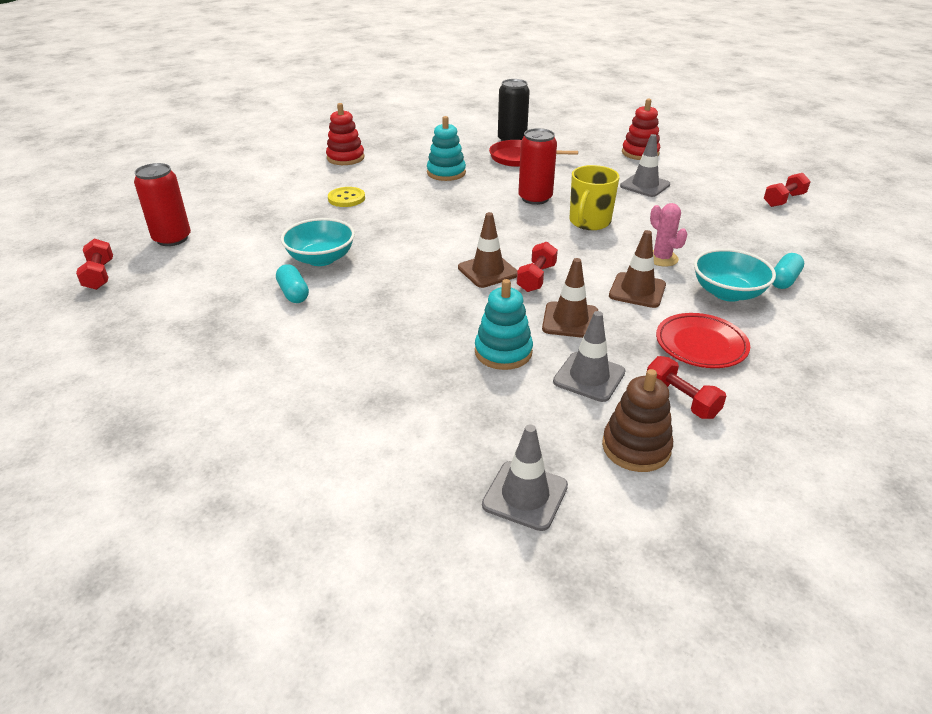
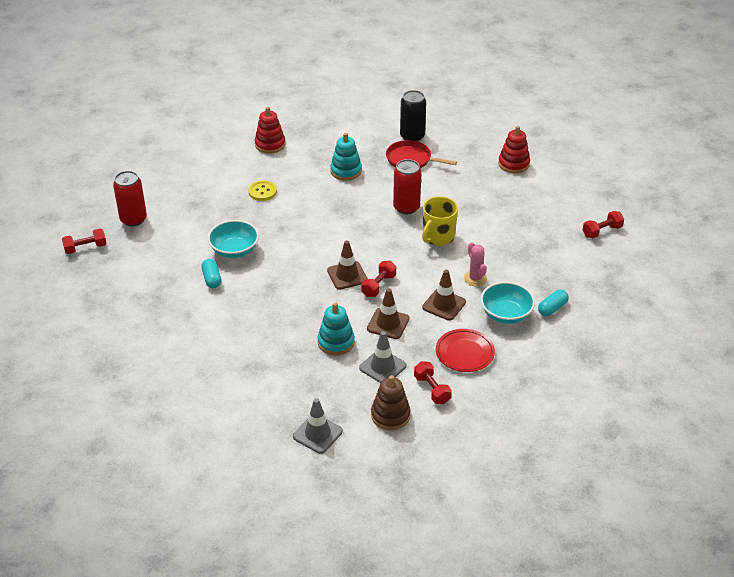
camera: 10 degrees right, 5 degrees up
red dumbbell [76,239,113,290] -> red dumbbell turned 75 degrees clockwise [62,228,107,254]
grey traffic cone [620,134,670,197] -> none

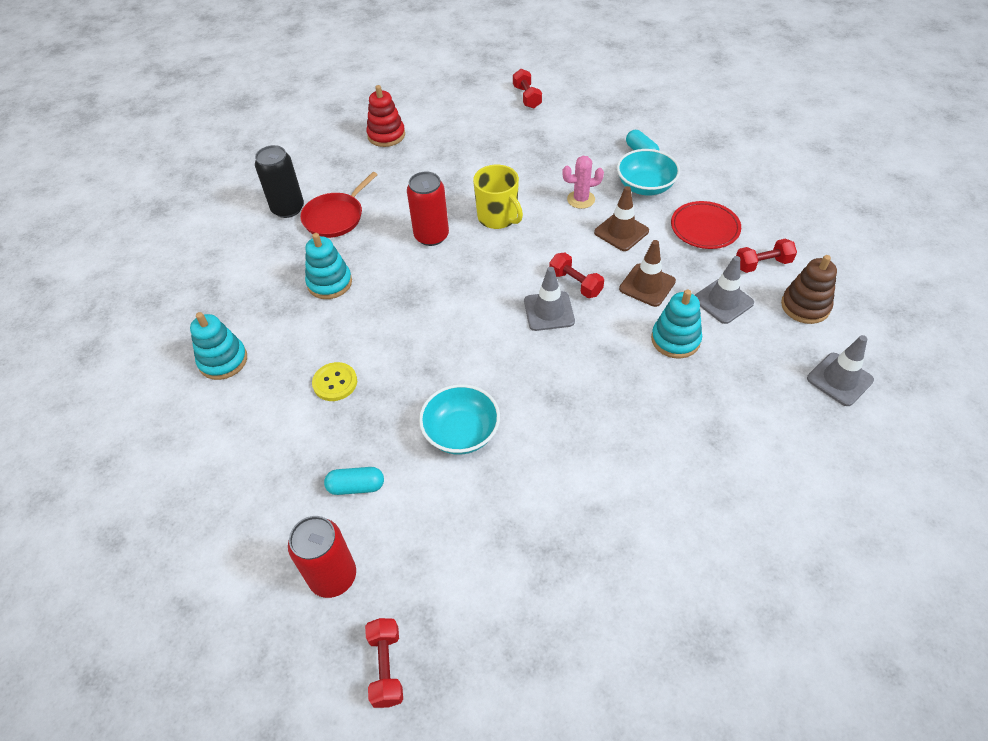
camera: 75 degrees left, 10 degrees up
turquoise capsule [201,259,221,288] -> turquoise capsule moved to [324,467,384,495]
red stacking toy [255,107,286,154] -> turquoise stacking toy [190,312,247,380]
brown traffic cone [327,240,368,290] -> grey traffic cone [524,267,575,331]

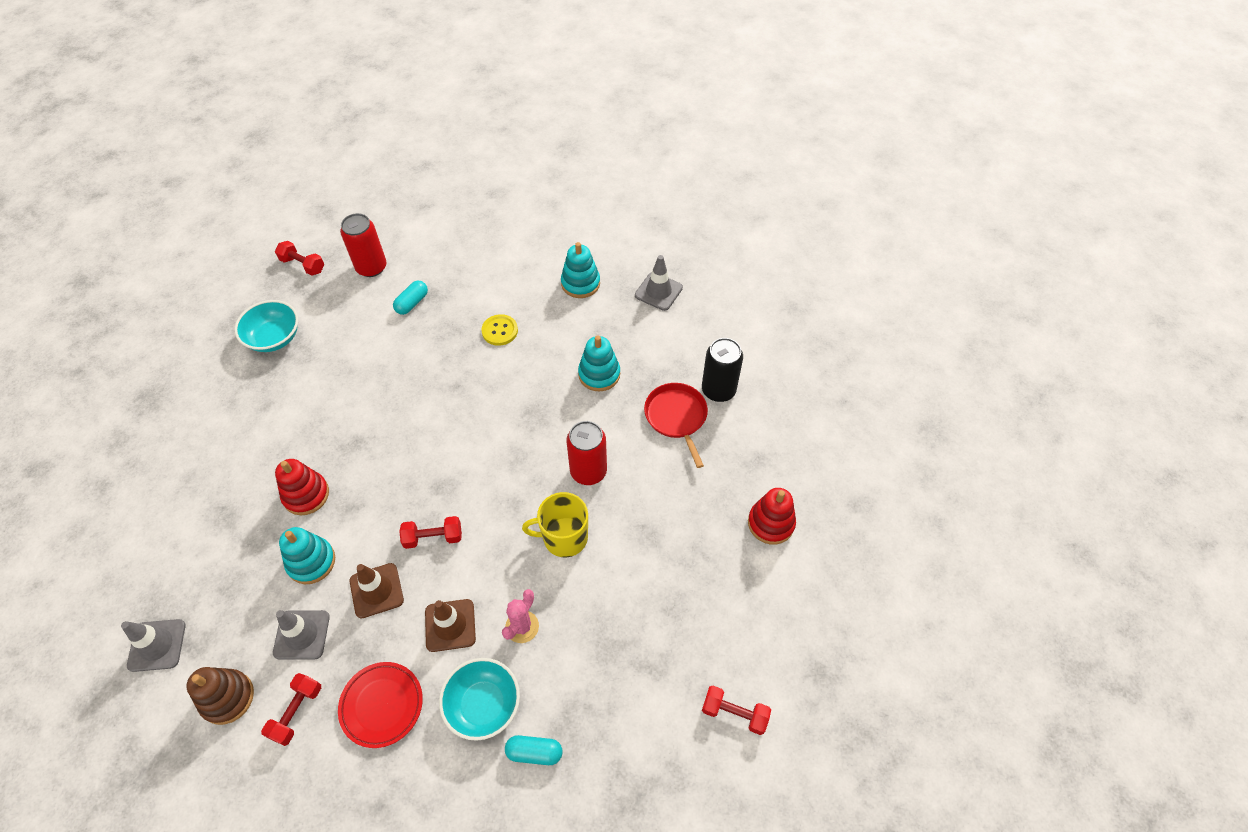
camera: 125 degrees right, 5 degrees up
turquoise bowl [419,384,500,455] -> turquoise bowl moved to [235,300,298,352]
grey traffic cone [524,267,575,331] -> grey traffic cone moved to [635,255,683,311]
none -> red stacking toy [275,459,329,515]

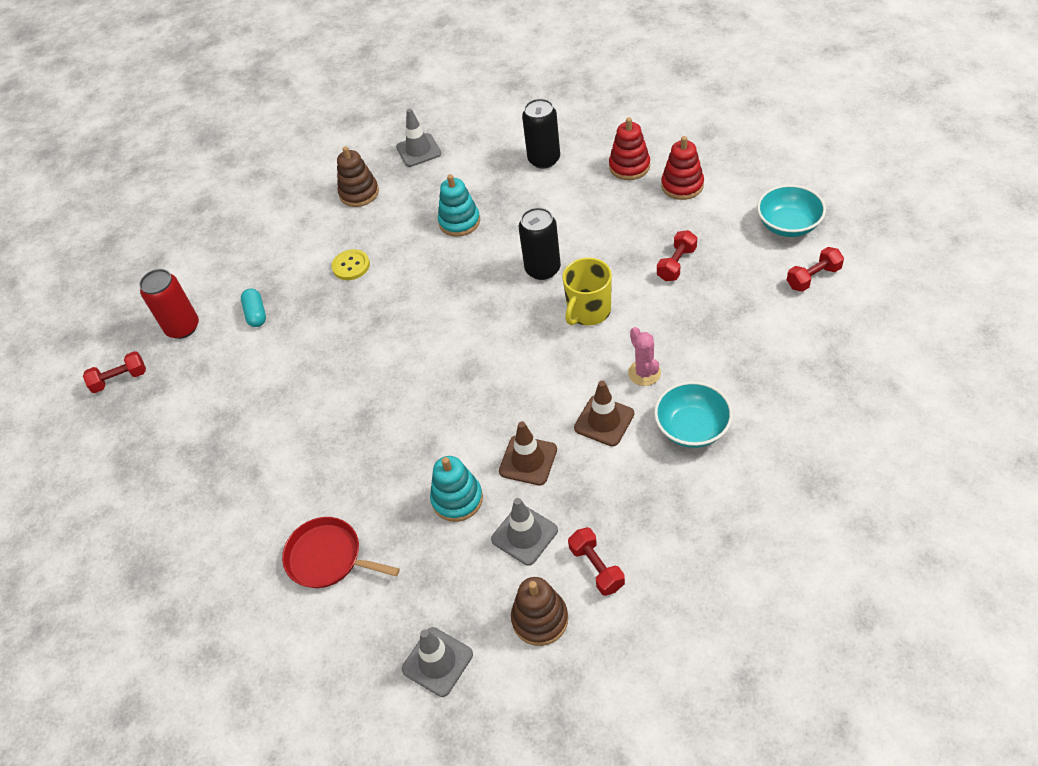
camera: 45 degrees left, 5 degrees down
turquoise bowl [235,300,298,352] -> turquoise bowl moved to [757,185,826,237]
red stacking toy [275,459,329,515] -> red stacking toy moved to [609,117,650,180]
red plate [338,662,423,748] -> none
red dumbbell [399,516,462,549] -> red dumbbell moved to [657,230,697,281]
turquoise capsule [505,735,562,765] -> none
turquoise stacking toy [561,242,600,298] -> brown stacking toy [337,146,379,207]
red can [567,421,607,485] -> black can [519,207,561,280]
red pan [644,383,708,468] -> red pan moved to [282,517,400,588]

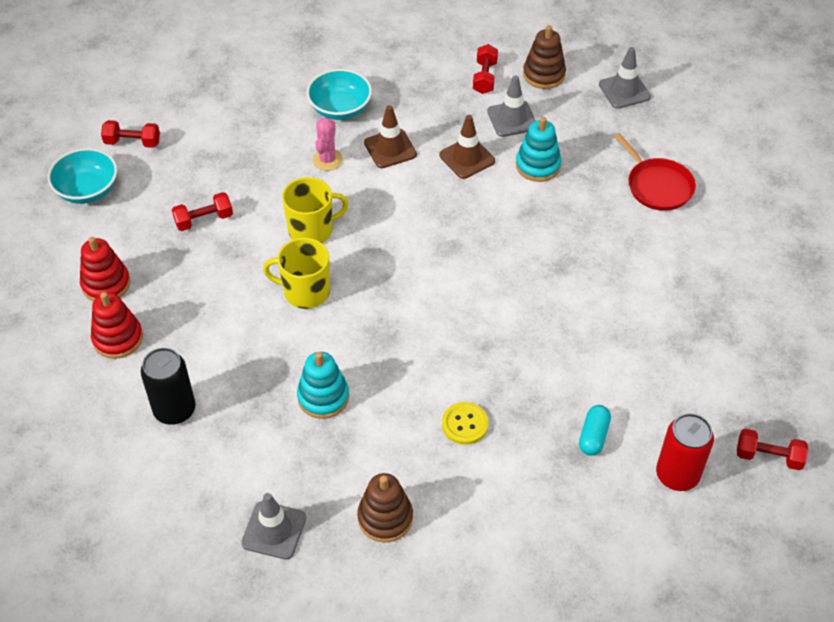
camera: 150 degrees left, 0 degrees up
black can [519,207,561,280] -> yellow mug [263,238,330,309]

